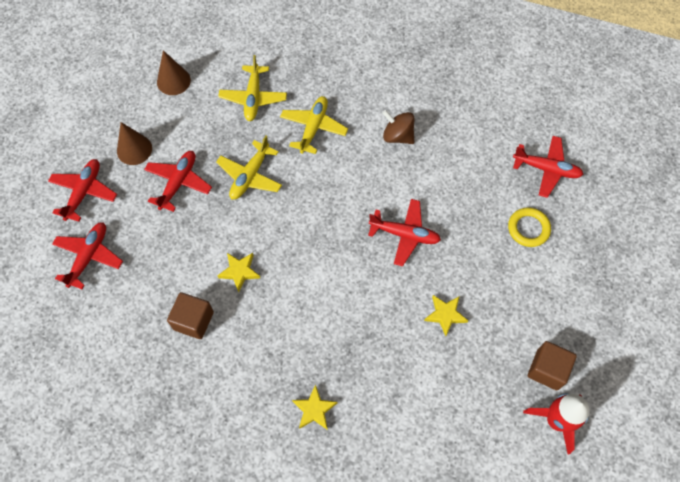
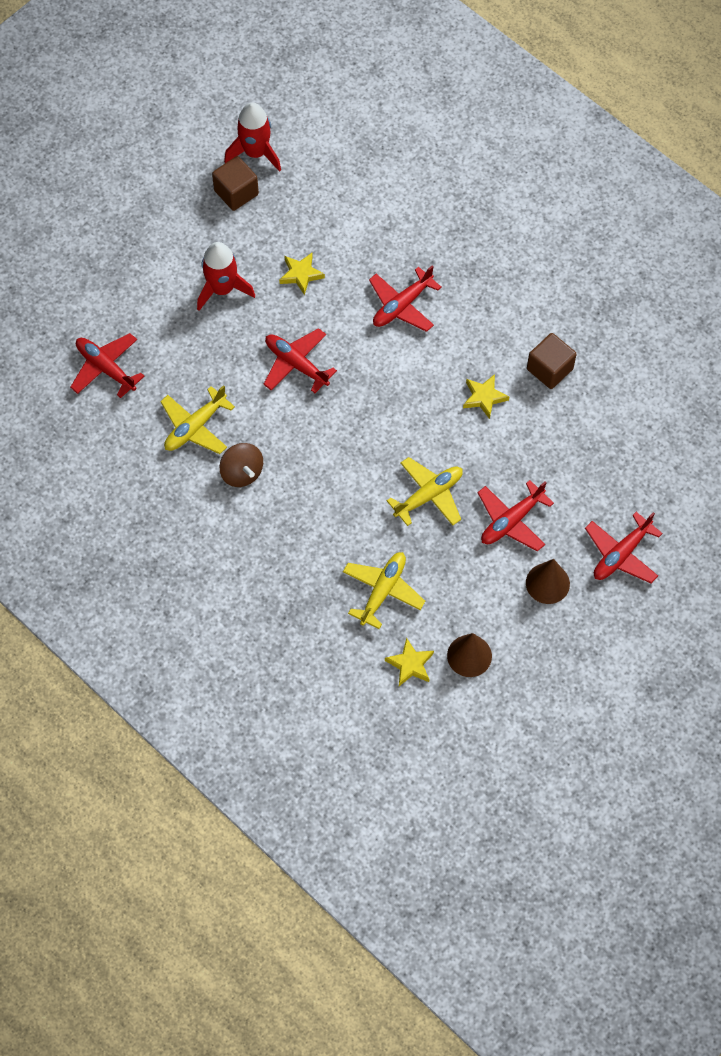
camera: 155 degrees left, 0 degrees up
red plane [52,222,123,289] -> red plane moved to [369,265,442,332]
yellow plane [280,96,348,154] -> yellow plane moved to [160,385,235,454]
yellow star [292,385,337,430] -> yellow star moved to [385,637,434,686]
yellow ring [508,207,551,247] -> none
none -> red rocket [197,242,255,311]

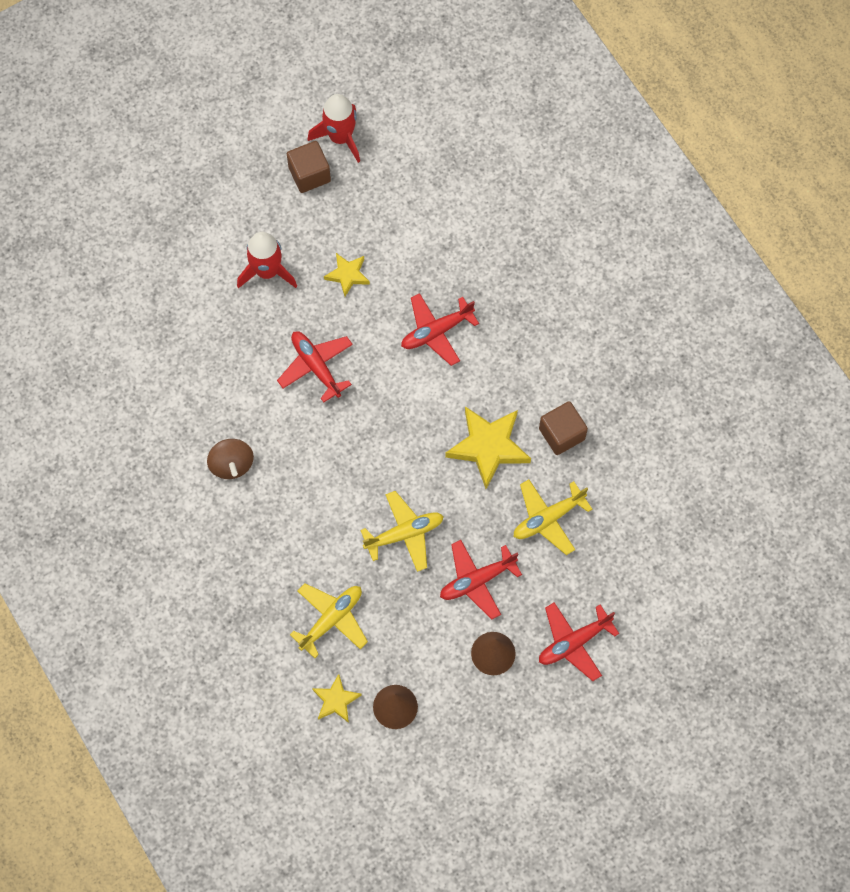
camera: 15 degrees right, 5 degrees up
red plane [70,333,144,398] -> none
yellow plane [160,385,235,454] -> yellow plane moved to [514,479,593,555]
yellow star [463,374,509,419] -> yellow star [445,406,531,489], size x1.80

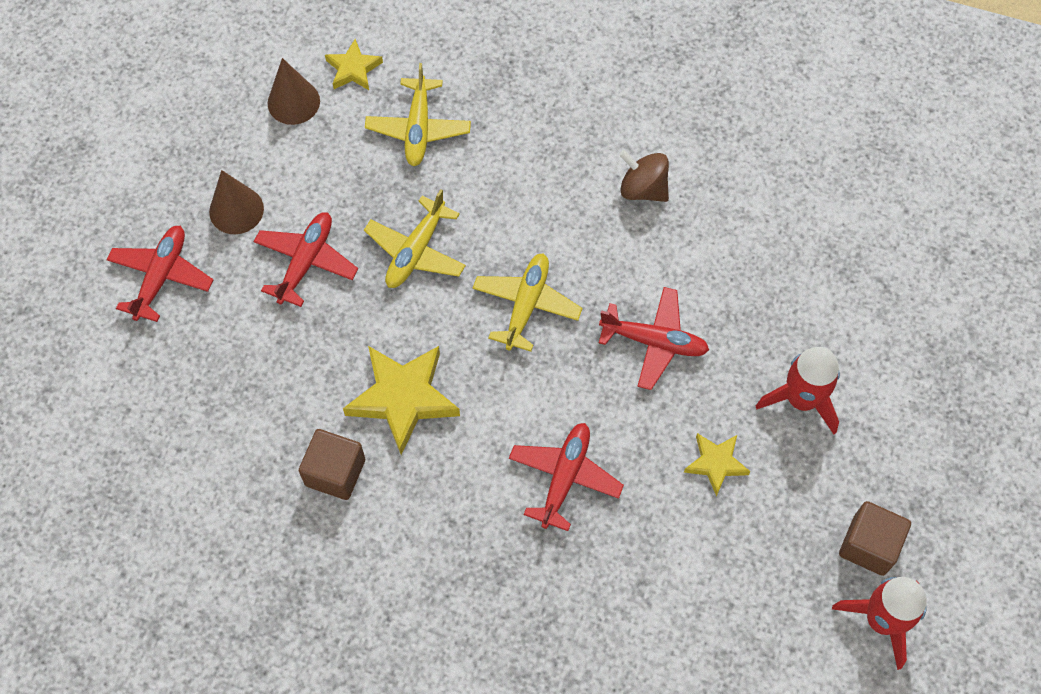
camera: 140 degrees right, 5 degrees down
yellow plane [514,479,593,555] -> yellow plane moved to [472,253,582,352]

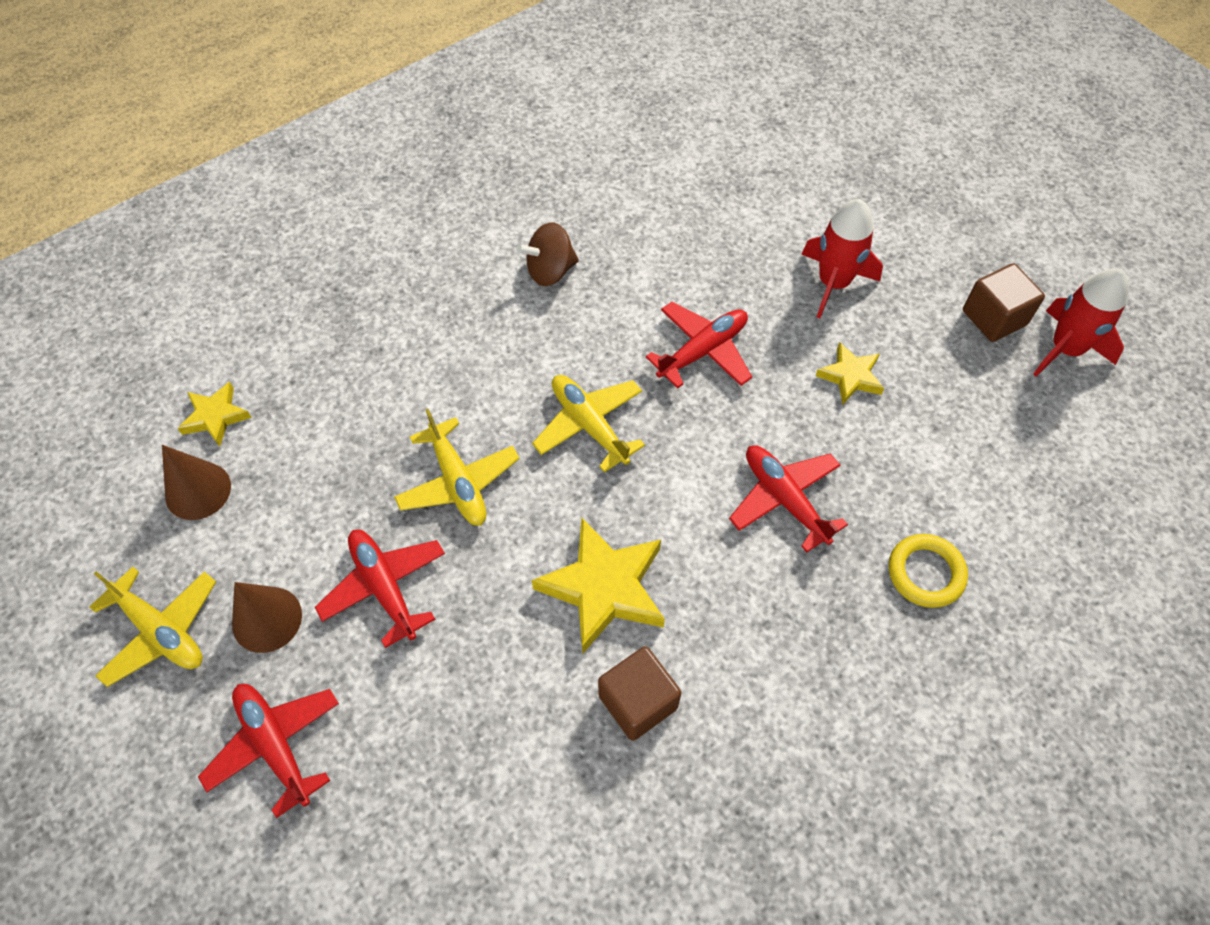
camera: 55 degrees left, 5 degrees down
yellow plane [365,63,471,166] -> yellow plane moved to [89,567,216,687]
none -> yellow ring [889,534,968,608]

